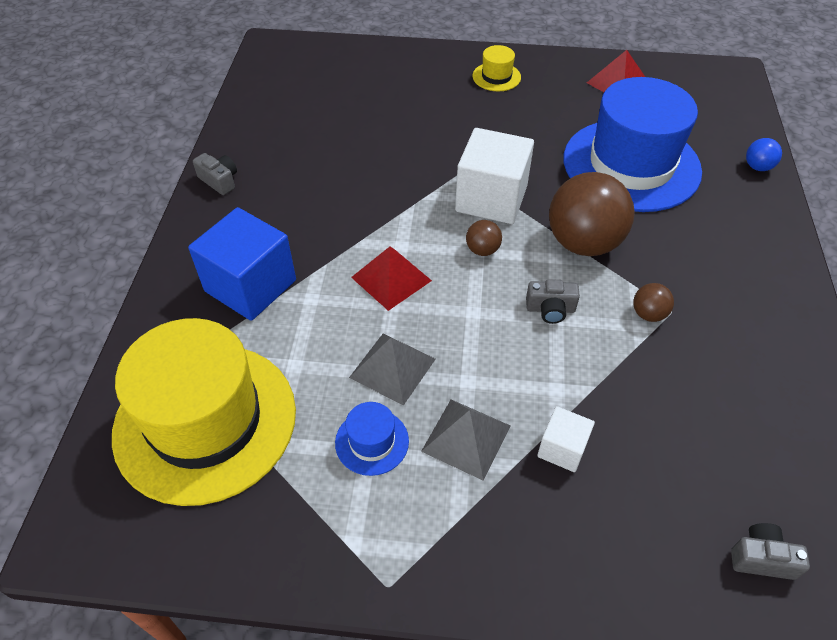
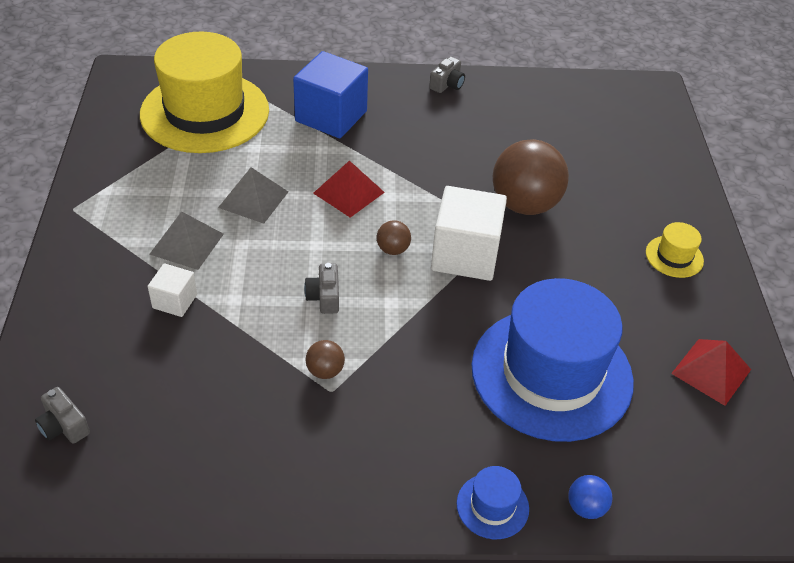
camera: 80 degrees right, 5 degrees down
blue hat [335,402,409,476] -> blue hat moved to [457,466,529,539]
brown ball [549,172,635,256] -> brown ball moved to [493,139,569,215]
grey camera [731,523,810,580] -> grey camera turned 135 degrees clockwise [35,387,90,444]

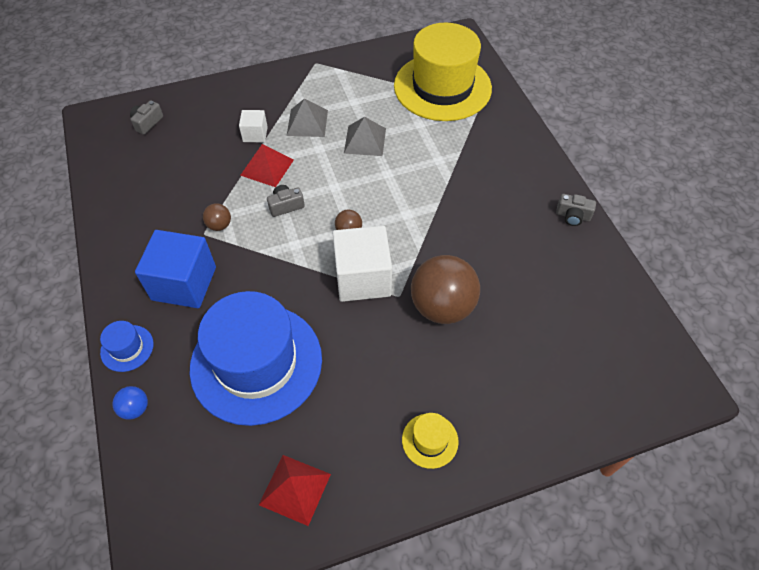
camera: 75 degrees right, 10 degrees up
blue cube [293,51,368,138] -> blue cube moved to [135,230,216,308]
red pyramid [313,161,385,218] -> red pyramid moved to [240,144,294,187]

